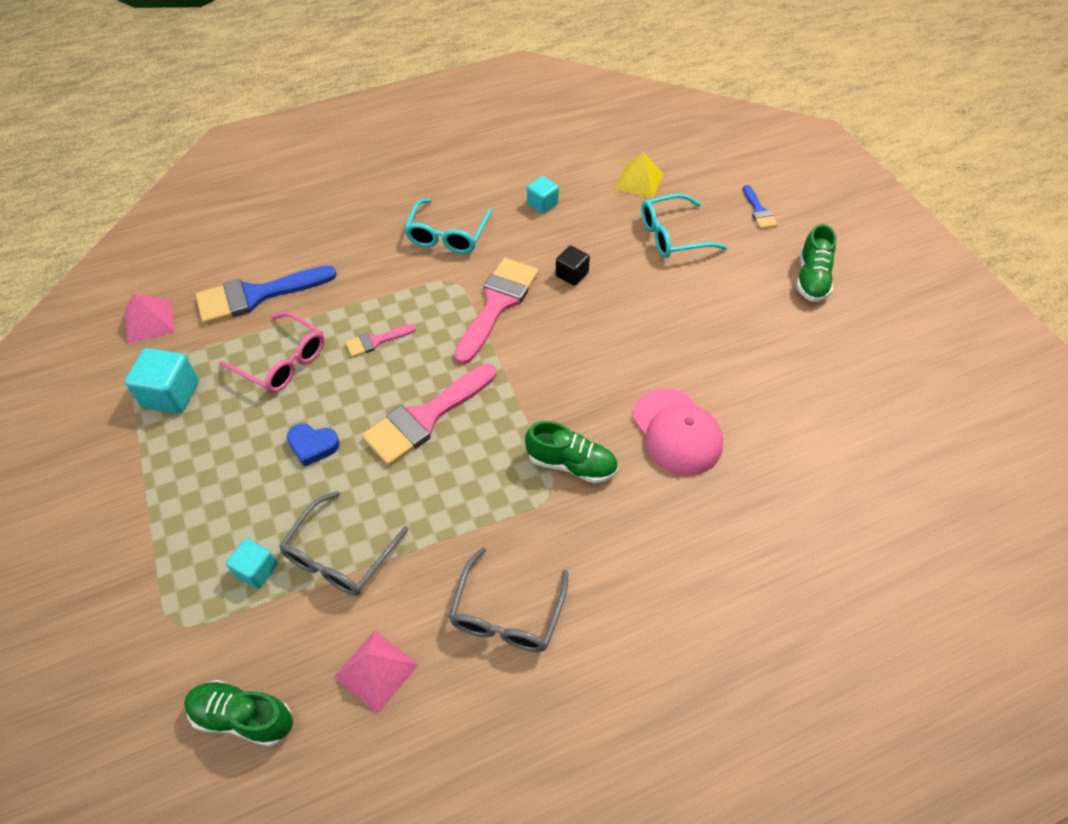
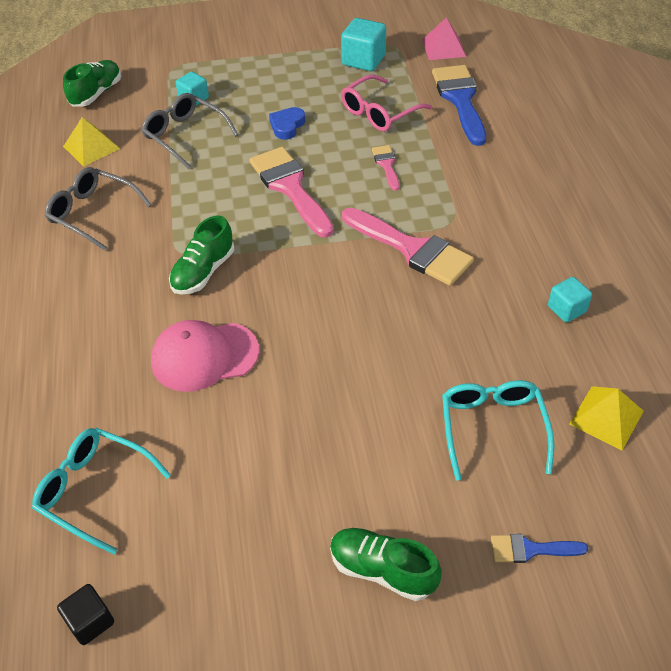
camera: 105 degrees right, 5 degrees down
pink pyramid [334,630,418,714] -> yellow pyramid [63,117,120,167]
turquoise glasses [404,199,492,254] -> turquoise glasses moved to [32,428,171,555]
black cube [555,246,590,286] -> black cube moved to [57,584,114,645]

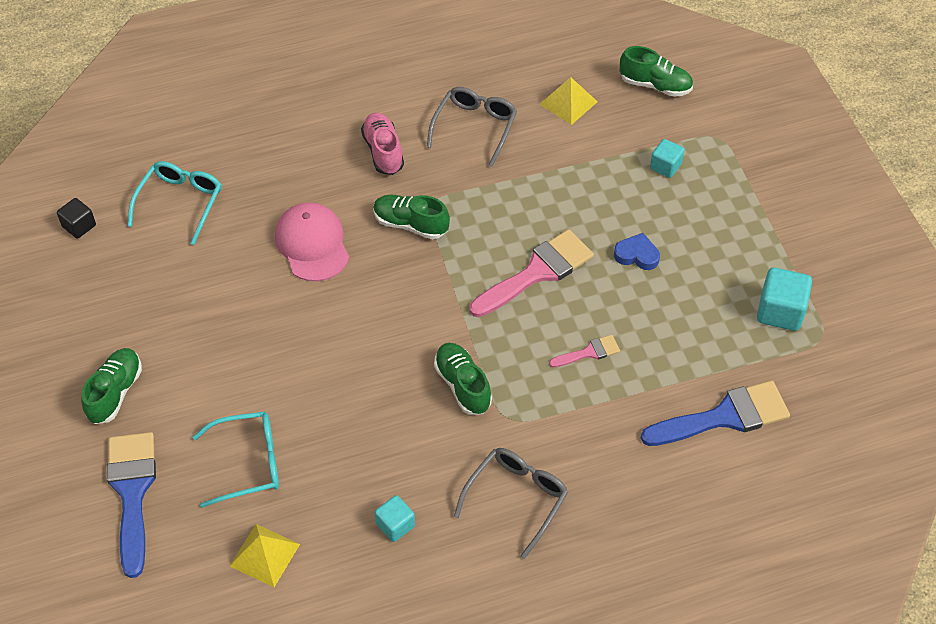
camera: 80 degrees right, 5 degrees up
grey glasses [141,93,238,168] -> grey glasses moved to [454,448,568,559]
pink glasses [341,75,432,132] -> none
pink brush [342,208,474,286] -> green shoe [434,343,492,415]
pink pyramid [422,17,466,60] -> none
blue brush [491,534,588,563] -> blue brush [107,432,156,578], size x2.02
none -> pink shoe [361,113,404,175]

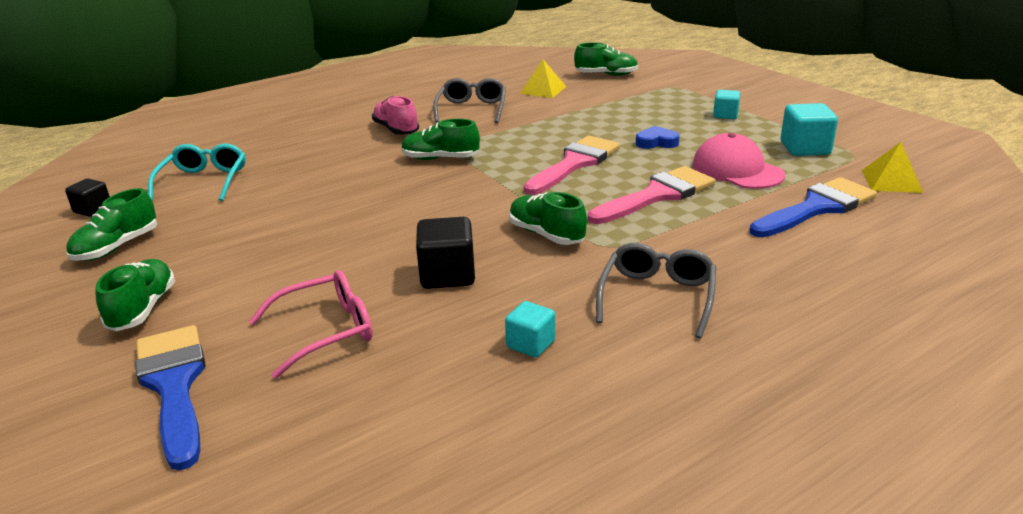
camera: 15 degrees left, 25 degrees down
turquoise glasses [193,411,279,508] -> pink glasses [249,270,373,379]
yellow pyramid [230,524,300,587] -> yellow pyramid moved to [862,142,923,193]
pink cap [275,203,349,281] -> pink cap moved to [692,133,785,189]
pink brush [549,335,620,367] -> pink brush [588,166,715,224], size x2.02
turquoise cube [650,139,684,178] -> turquoise cube moved to [713,90,740,119]
none -> green shoe [66,188,157,261]
none -> black cube [416,217,475,289]

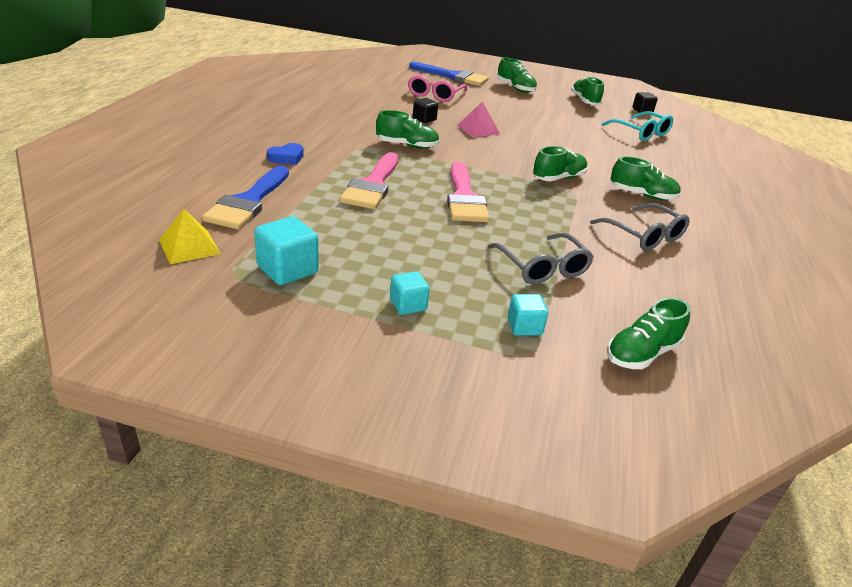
camera: 135 degrees right, 5 degrees up
pink shoe [372,96,419,135] -> green shoe [611,156,681,200]
black cube [416,217,475,289] -> black cube [413,98,438,123], size x0.62
turquoise cube [505,301,555,358] -> turquoise cube moved to [508,294,548,336]
yellow pyramid [520,59,566,98] -> none
grey glasses [596,243,716,338] -> grey glasses moved to [488,233,594,284]
blue heart [636,126,680,149] -> blue heart moved to [267,143,304,165]
pink cap [692,133,785,189] -> none
none -> pink pyramid [457,102,500,137]

